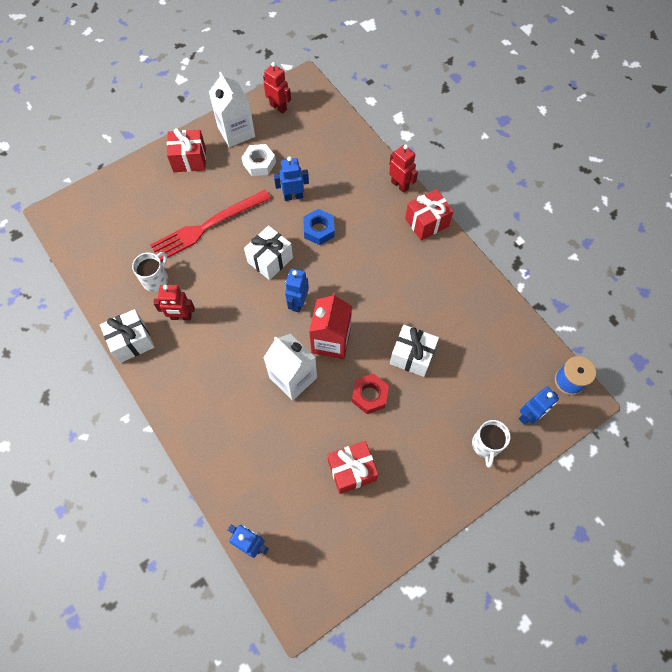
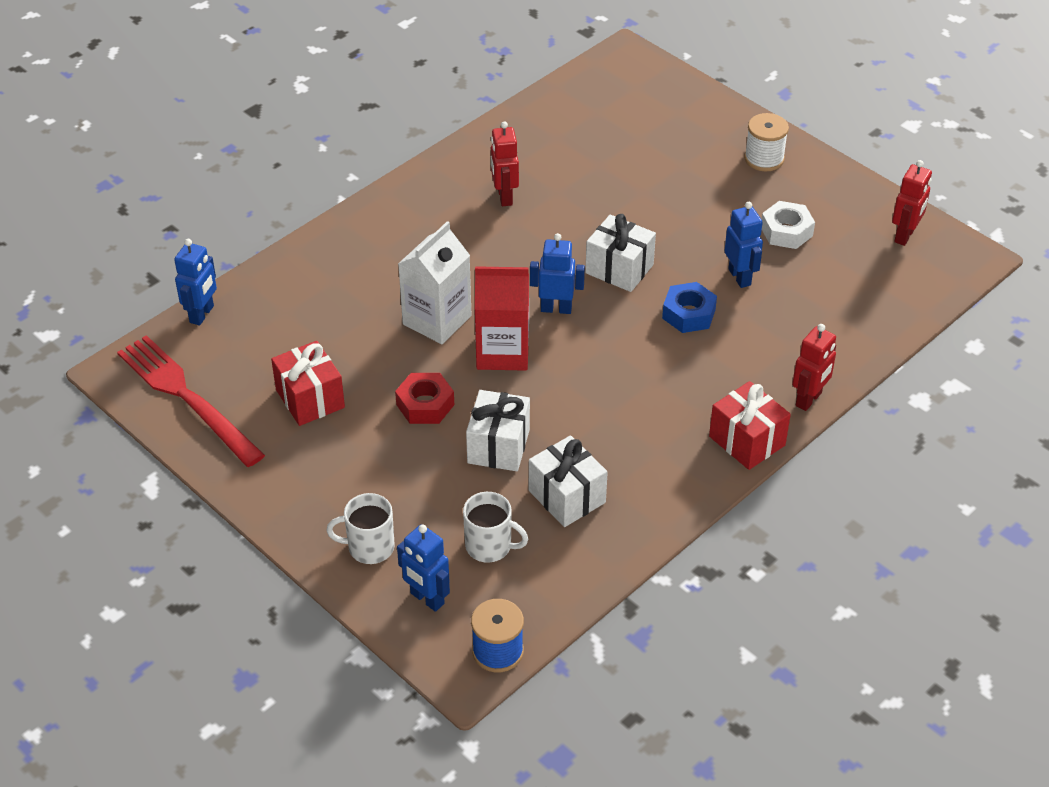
camera: 80 degrees right, 20 degrees down
white gift [100,309,155,363] -> white gift moved to [529,435,608,527]
white mug [132,252,168,292] -> white mug moved to [463,492,528,563]
red fork [150,190,271,261] -> red fork moved to [117,335,265,467]
red gift [167,128,206,172] -> white spool [744,113,789,172]
white carton [209,72,255,147] -> none

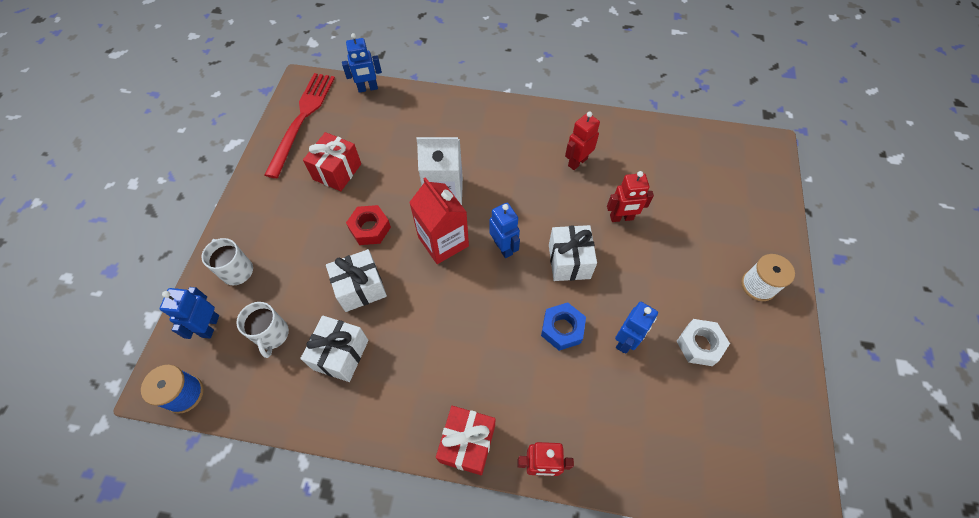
camera: 55 degrees right, 15 degrees up
red robot [892,160,932,246] -> red robot moved to [607,171,654,222]

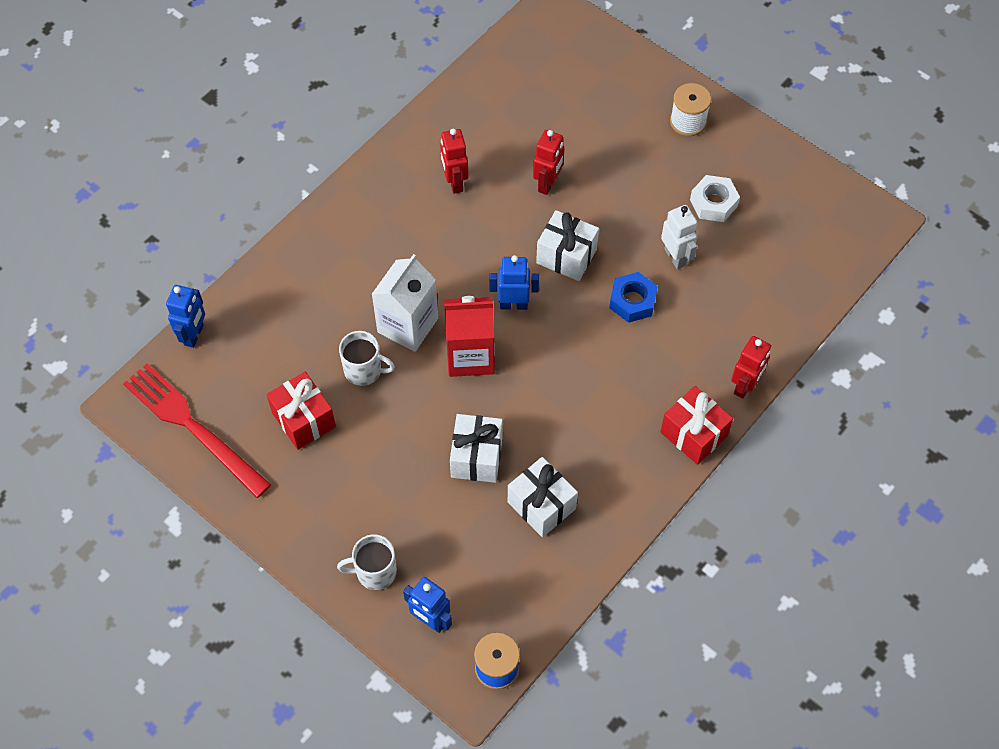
camera: 60 degrees left, 0 degrees up
white mug [236,302,289,358] -> white mug moved to [339,331,395,386]
red nut [346,205,391,245] -> none
blue robot [615,302,658,353] -> white robot [661,205,697,269]

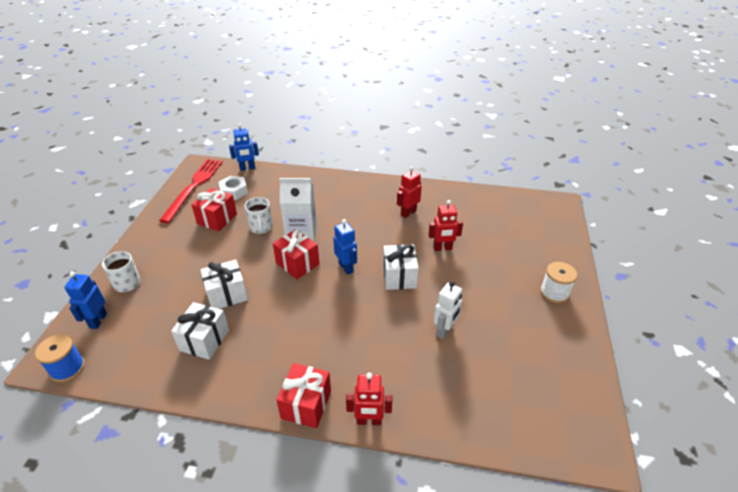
camera: 60 degrees right, 20 degrees down
red carton [444,296,494,377] -> red gift [273,229,319,279]
blue nut [609,272,658,323] -> none
white nut [690,175,740,222] -> white nut moved to [219,176,248,200]

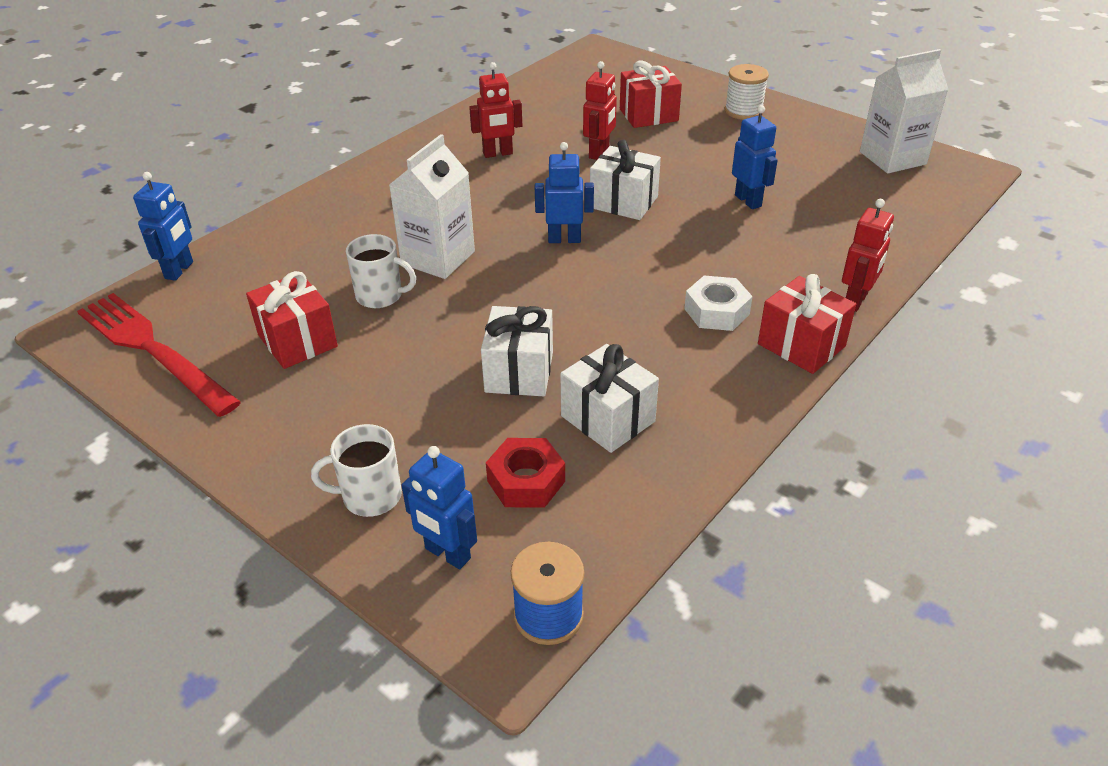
camera: 60 degrees left, 0 degrees up
white nut [219,176,248,200] -> white nut moved to [684,276,753,331]
red gift [273,229,319,279] -> red gift moved to [620,61,682,128]
red robot [397,166,422,218] -> red robot turned 90 degrees counterclockwise [469,62,522,158]
white robot [433,281,462,339] -> blue robot [732,105,778,209]
none -> red nut [486,438,565,508]
none -> white carton [860,49,949,174]

